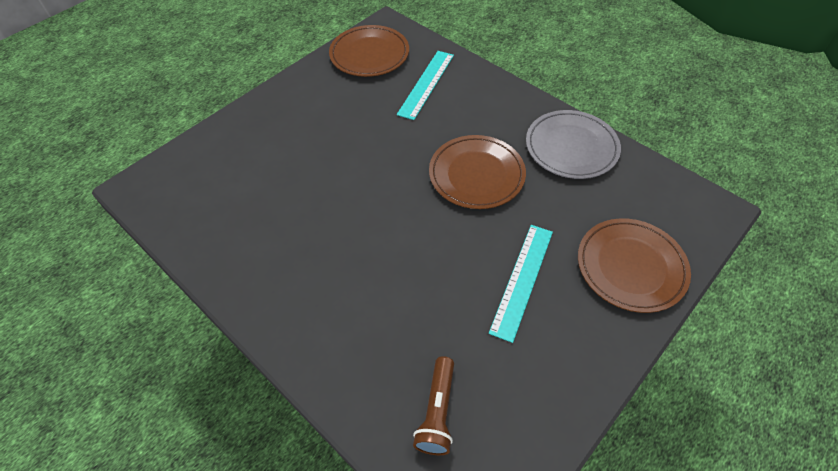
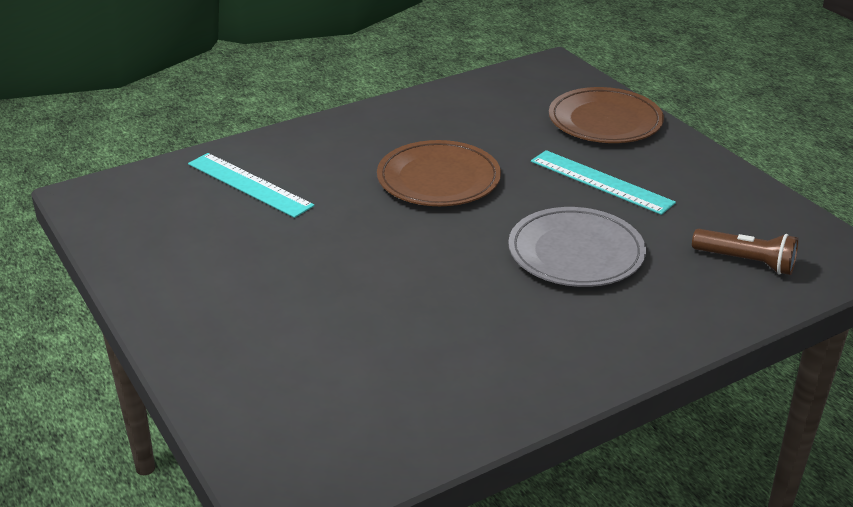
camera: 75 degrees left, 20 degrees down
brown plate [329,25,409,77] -> none
grey plate [526,110,621,179] -> grey plate moved to [508,207,646,287]

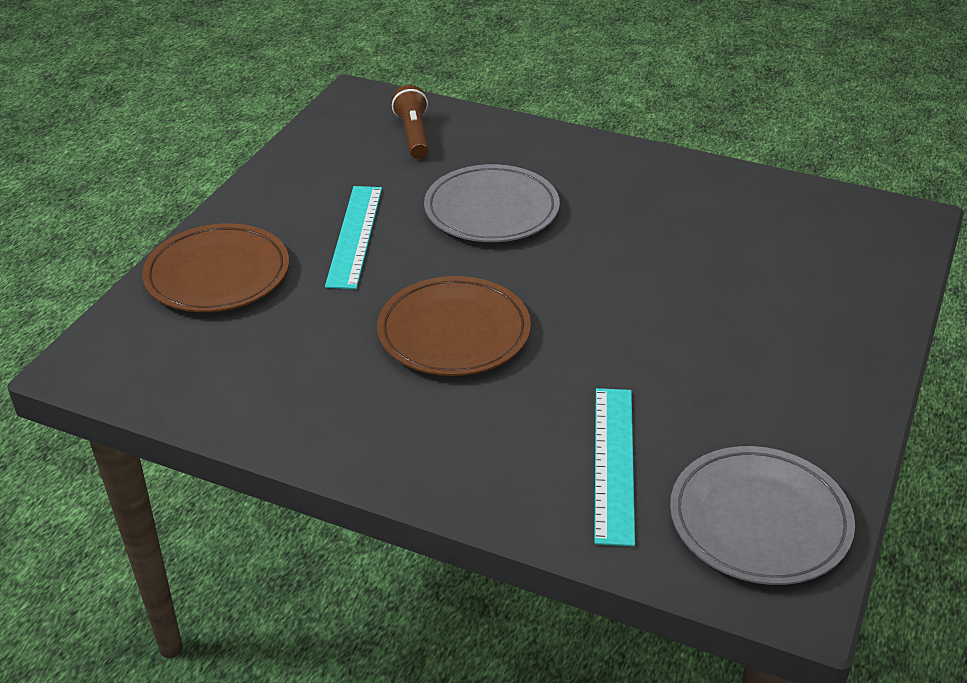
camera: 125 degrees left, 5 degrees up
none -> grey plate [670,446,855,585]

